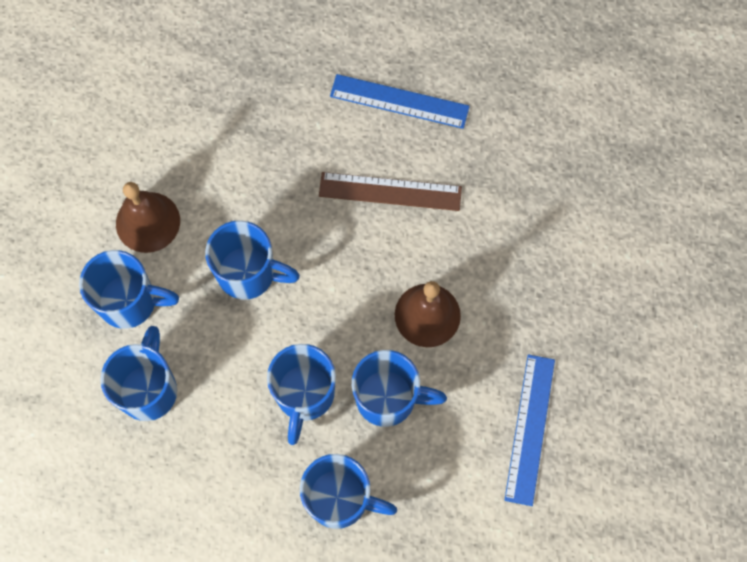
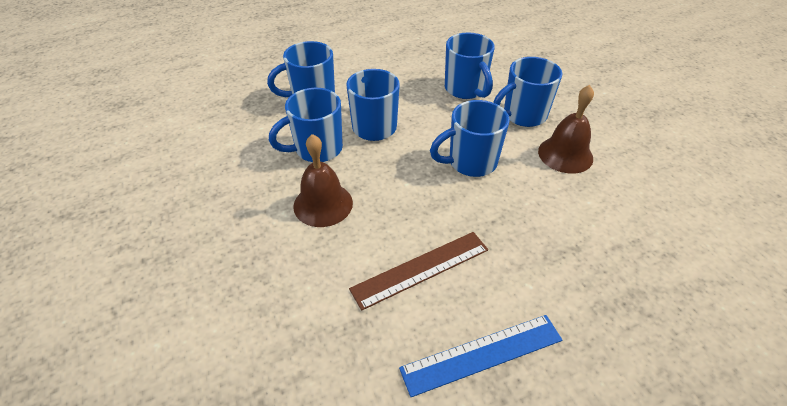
camera: 145 degrees right, 25 degrees down
blue ruler [504,354,555,506] -> none

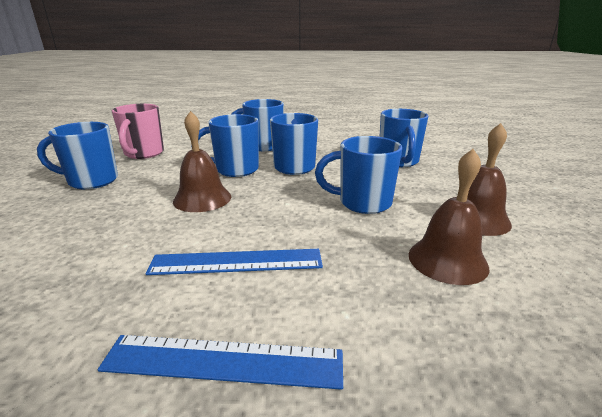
camera: 25 degrees right, 20 degrees down
brown ruler [349,232,488,311] -> blue ruler [145,249,323,275]
blue mug [493,57,562,127] -> blue mug moved to [37,122,118,189]
none -> pink mug [112,104,164,159]
none -> brown bell [409,149,489,285]

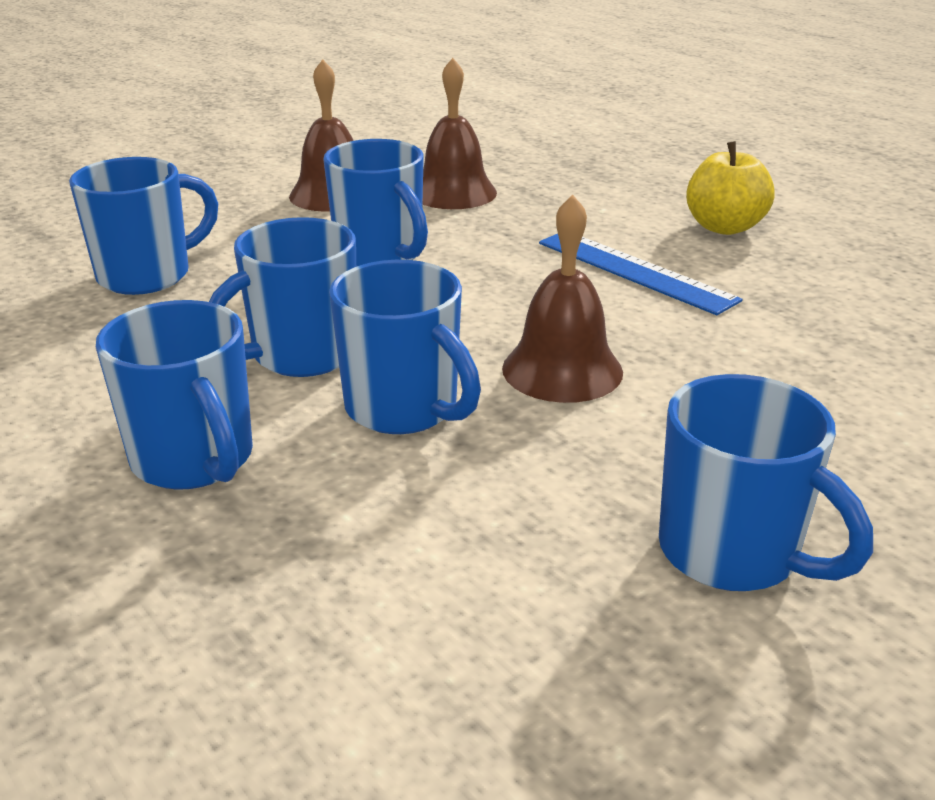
camera: 130 degrees left, 5 degrees up
blue ruler [97,335,343,390] -> yellow apple [686,141,775,235]
pink mug [112,104,164,159] -> none

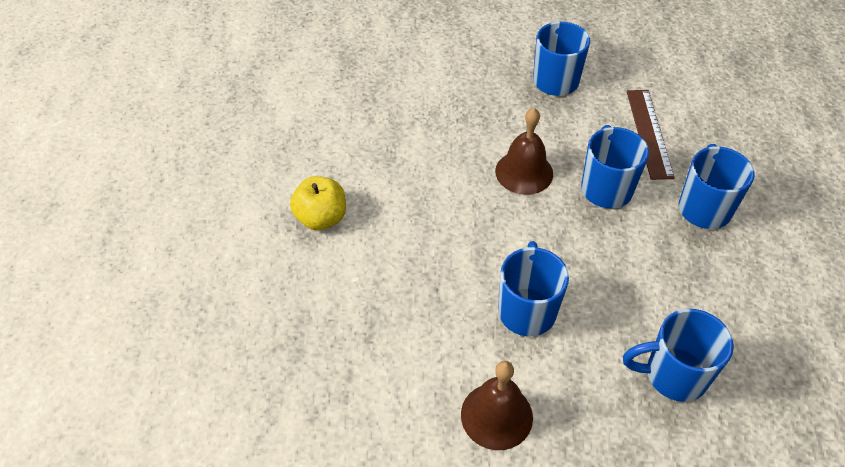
camera: 140 degrees left, 20 degrees up
blue mug [209,217,356,377] -> none
brown bell [422,58,497,209] -> none
blue ruler [539,234,743,315] -> none
none -> brown ruler [627,90,675,180]

